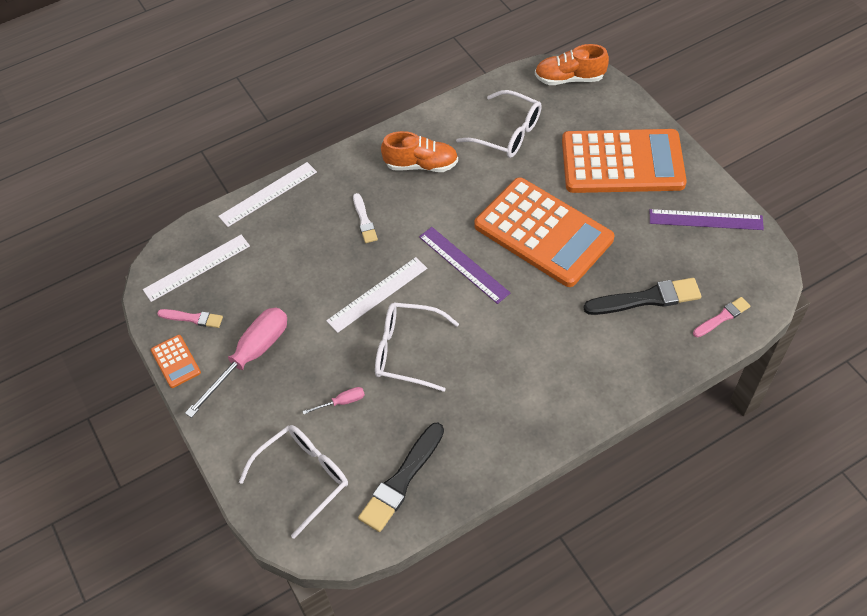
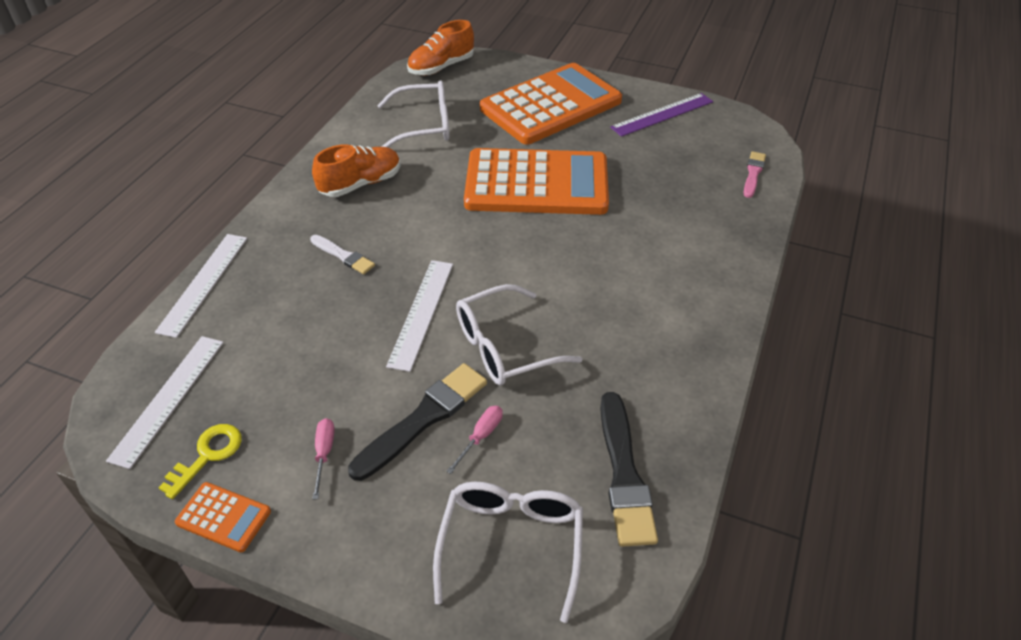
camera: 40 degrees left, 10 degrees down
pink brush [157,309,223,328] -> yellow key [158,424,242,499]
pink screwdriver [185,308,287,418] -> pink screwdriver [312,418,335,499], size x0.44
purple ruler [419,227,510,304] -> none
black brush [583,278,701,315] -> black brush moved to [348,363,487,481]

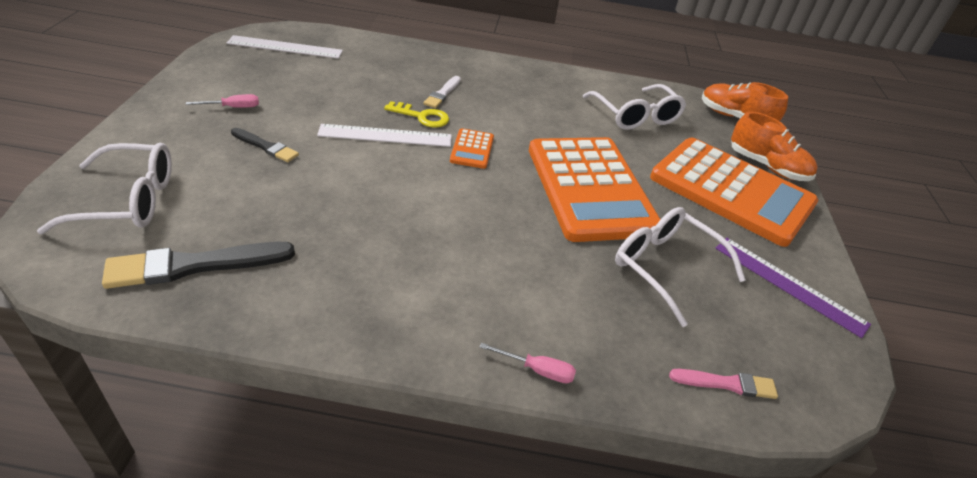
camera: 70 degrees right, 5 degrees down
white ruler [155,234,247,338] -> none
yellow key [158,424,242,499] -> yellow key moved to [384,101,449,128]
orange calculator [175,482,271,552] -> orange calculator moved to [450,128,494,169]
orange shoe [312,144,401,197] -> orange shoe moved to [731,112,818,181]
black brush [348,363,487,481] -> black brush [231,128,299,162], size x0.57
pink screwdriver [446,406,503,474] -> pink screwdriver moved to [480,343,576,383]
white glasses [456,284,582,385] -> white glasses moved to [615,207,746,327]

